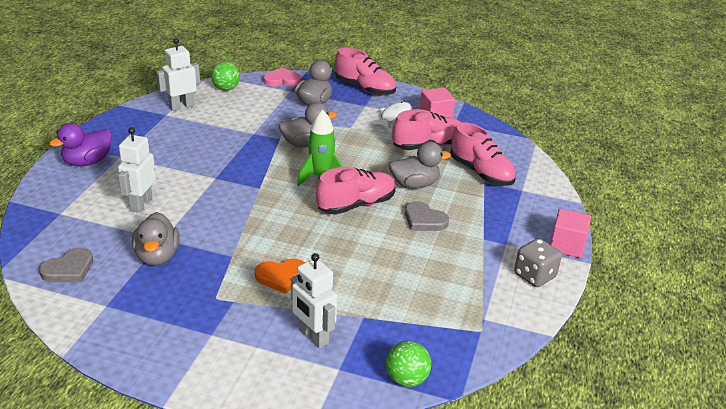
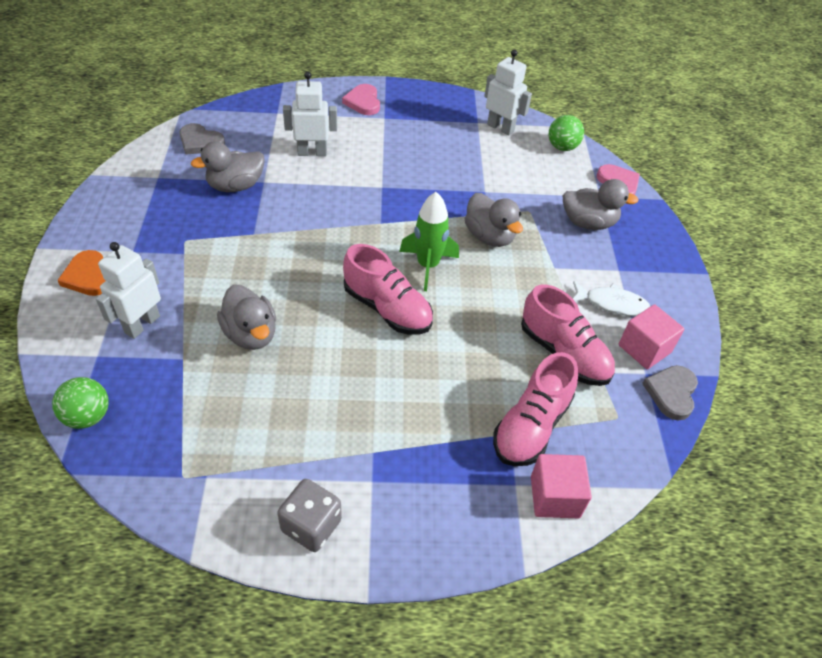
camera: 70 degrees right, 15 degrees up
purple duck [49,123,112,166] -> pink heart [342,84,380,115]
orange heart [255,259,305,294] -> orange heart moved to [57,250,106,296]
pink shoe [335,47,396,96] -> none
grey duck [389,142,451,189] -> grey duck moved to [217,285,276,350]
grey heart [405,201,449,231] -> grey heart moved to [642,365,698,421]
pink cube [550,209,591,258] -> pink cube moved to [531,454,592,518]

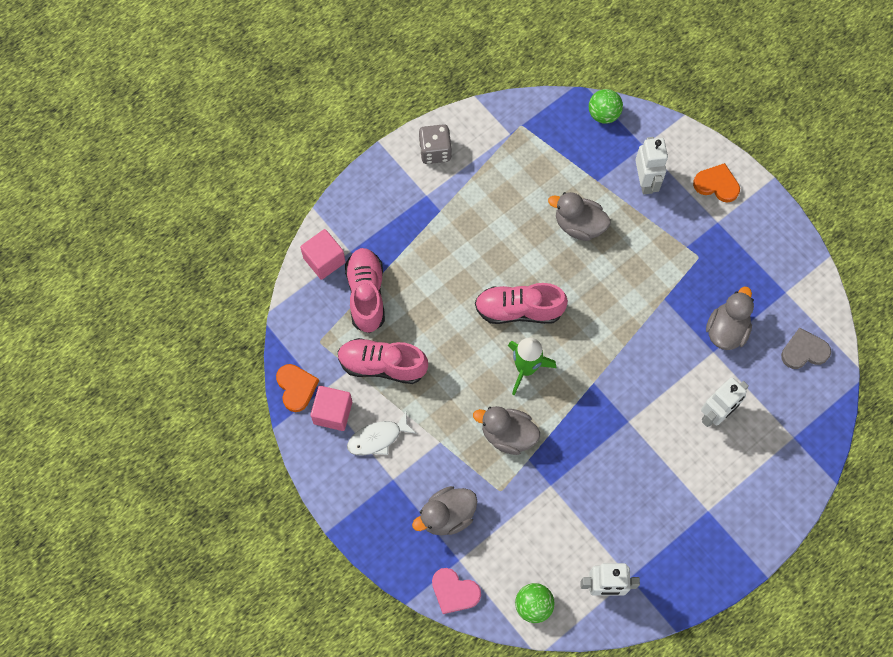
camera: 145 degrees right, 20 degrees up
pink heart [342,84,380,115] -> none
grey heart [642,365,698,421] -> orange heart [276,364,319,412]

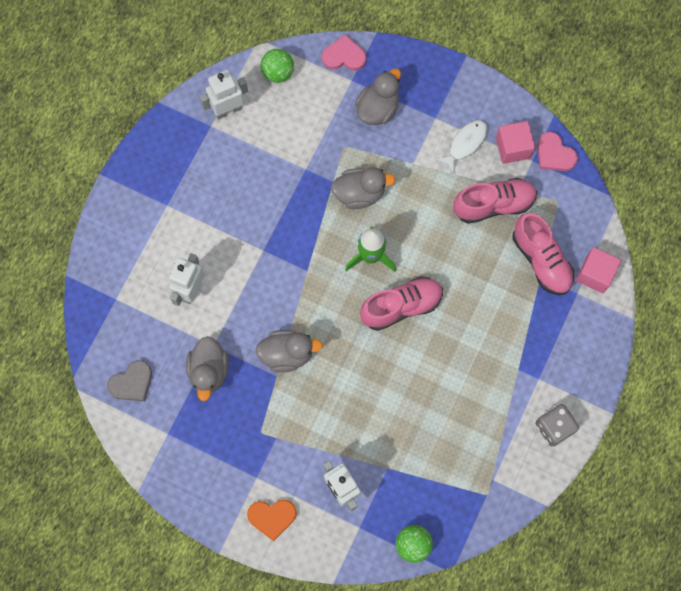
camera: 155 degrees right, 5 degrees up
orange heart [276,364,319,412] -> pink heart [537,132,578,171]
grey duck [548,192,611,241] -> grey duck moved to [256,330,323,372]

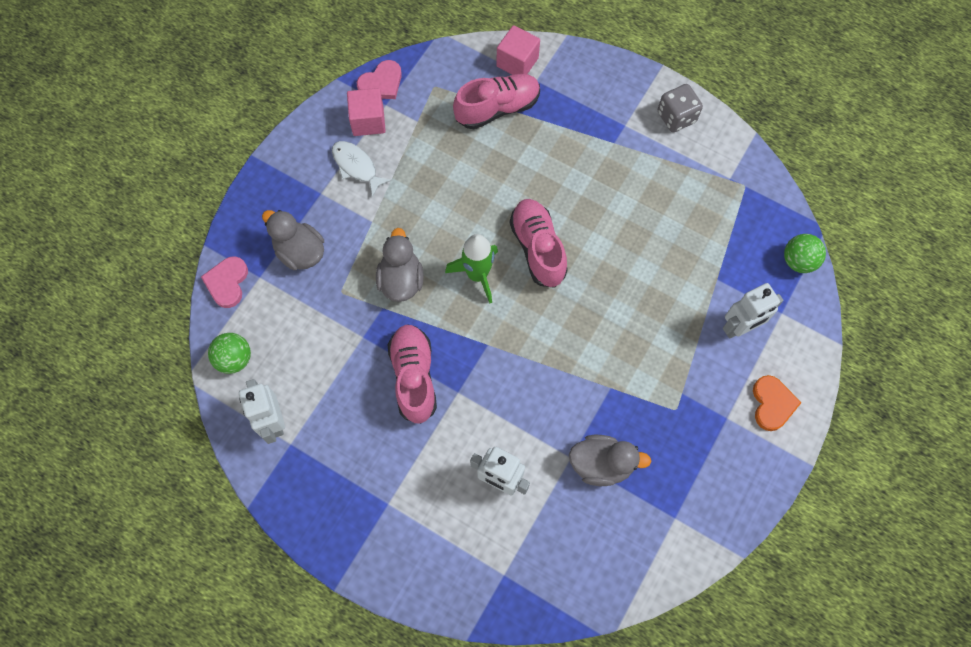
camera: 85 degrees left, 5 degrees down
grey heart [107,360,152,401] -> none
grey duck [256,330,323,372] -> none
pink shoe [453,178,537,224] -> pink shoe moved to [388,324,437,424]

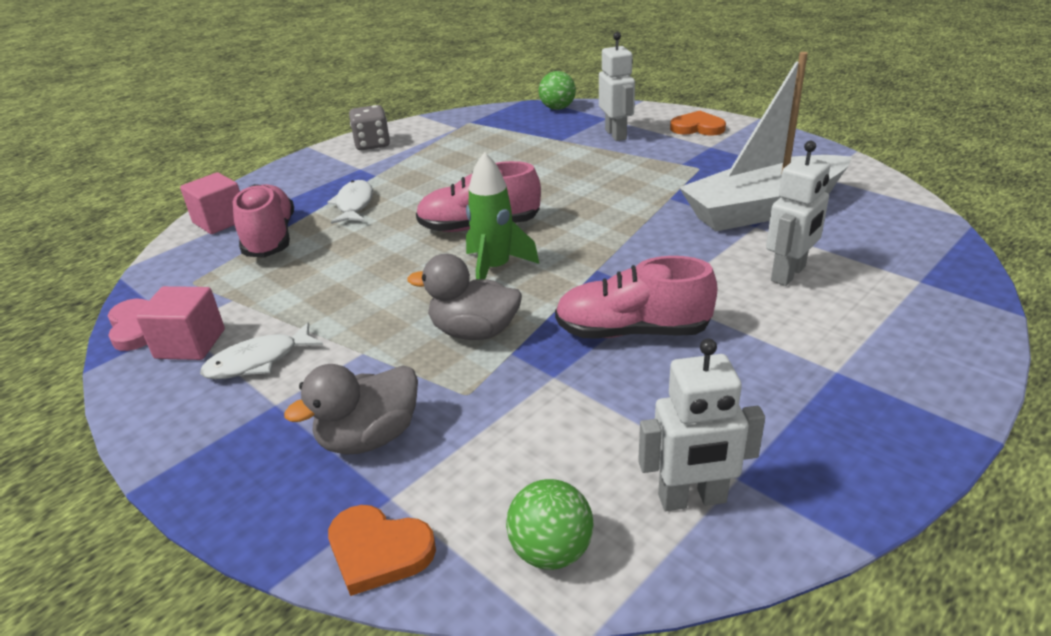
camera: 75 degrees left, 35 degrees down
pink heart [201,256,248,308] -> orange heart [328,505,436,596]
grey duck [569,435,651,486] -> white boat [679,52,852,231]
none -> white fish [327,180,373,224]

